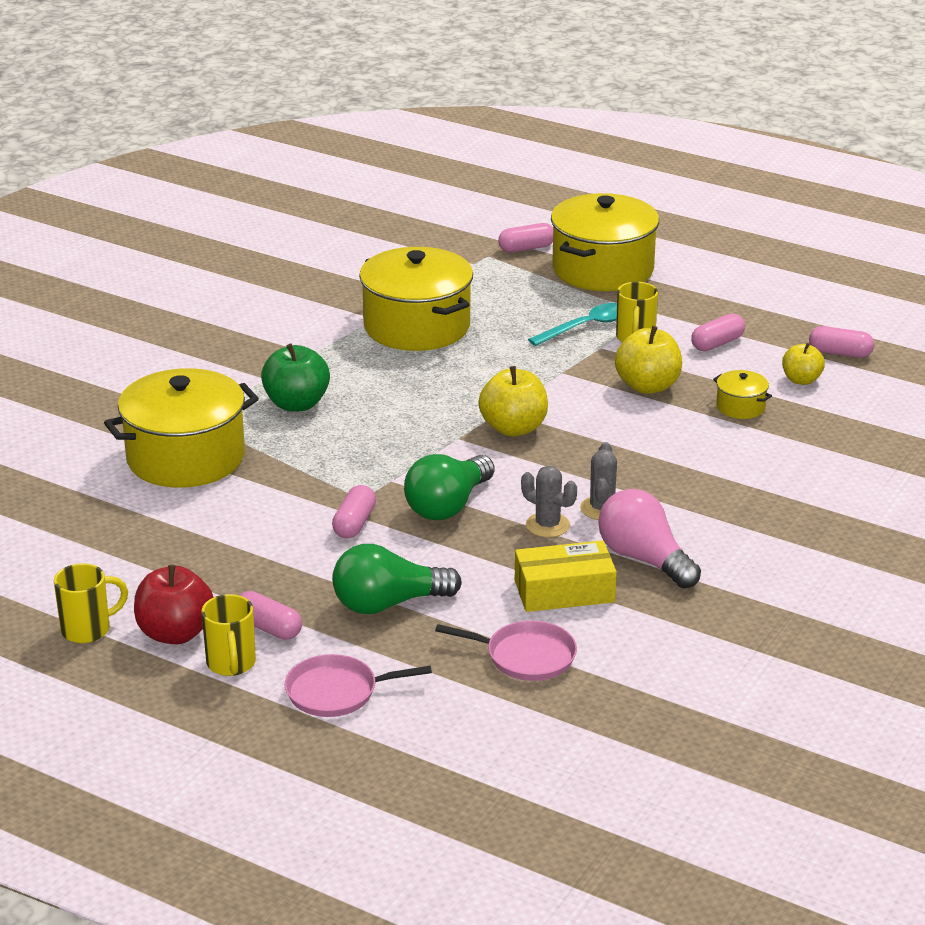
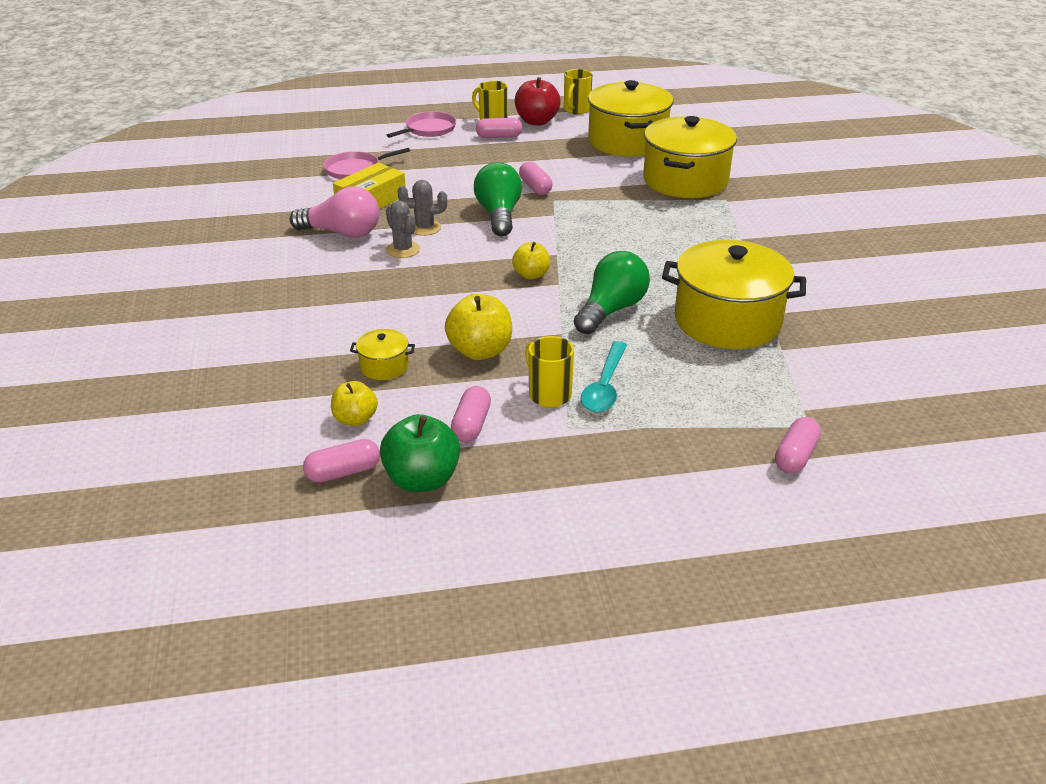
camera: 140 degrees right, 5 degrees up
green apple [261,343,330,412] -> green apple moved to [380,414,460,492]
green light bulb [332,544,462,614] -> green light bulb moved to [574,251,650,334]
yellow apple [478,366,548,436] -> yellow apple [512,242,550,279], size x0.63
yellow pot [551,193,659,291] -> yellow pot moved to [588,80,673,157]

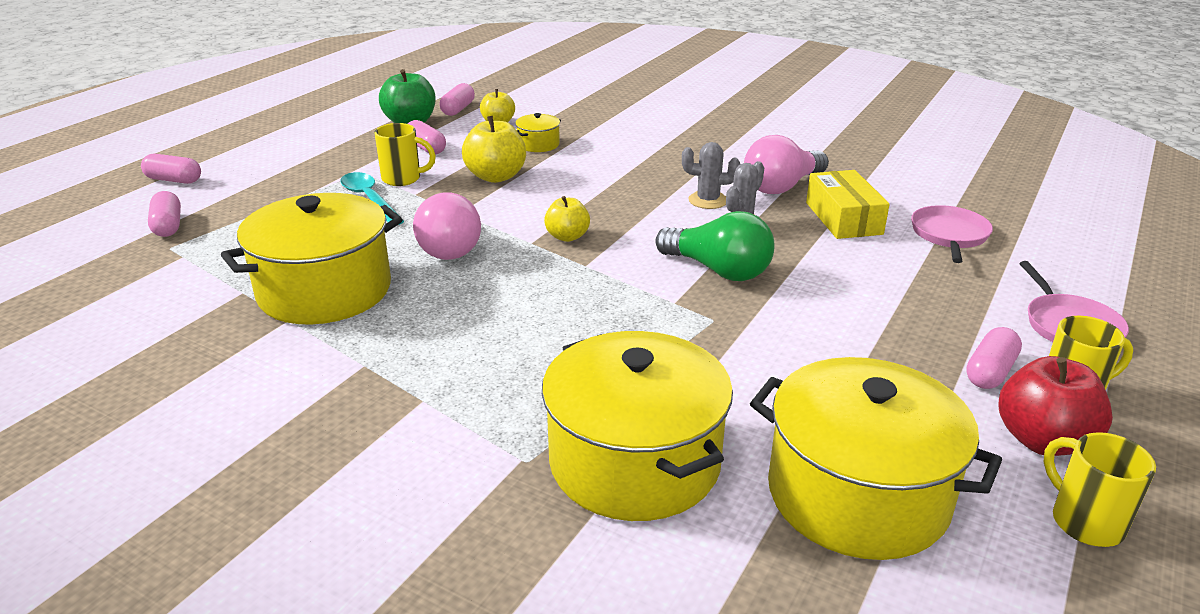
camera: 130 degrees right, 5 degrees down
pink capsule [519,161,553,195] -> pink capsule moved to [141,153,201,184]
green light bulb [574,251,650,334] -> pink light bulb [413,192,481,260]

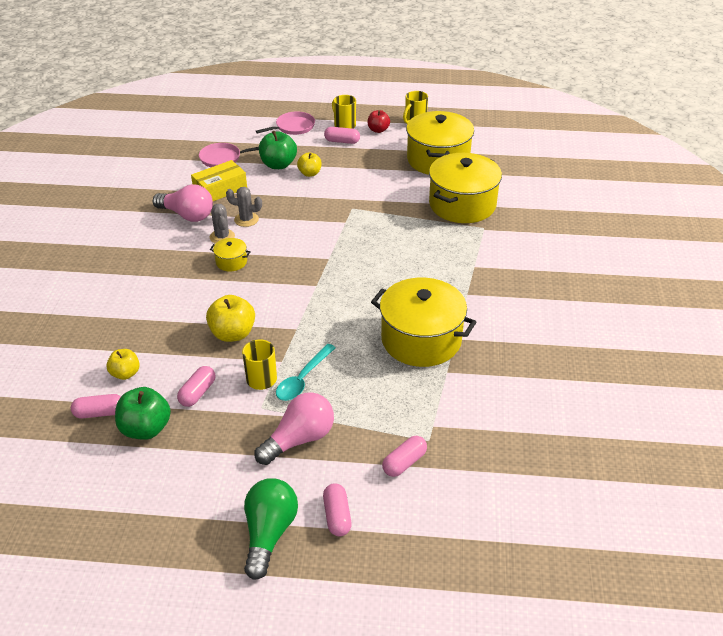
camera: 115 degrees left, 10 degrees up
pink light bulb [413,192,481,260] -> pink light bulb moved to [255,392,334,465]
yellow pot [515,113,561,152] -> yellow pot moved to [210,238,250,271]
yellow apple [544,196,590,242] -> yellow apple moved to [297,152,322,177]
green light bulb [655,211,775,281] -> green light bulb moved to [244,478,298,580]
red apple [998,356,1113,456] -> red apple [368,110,390,133], size x0.63
none -> green apple [259,131,297,169]

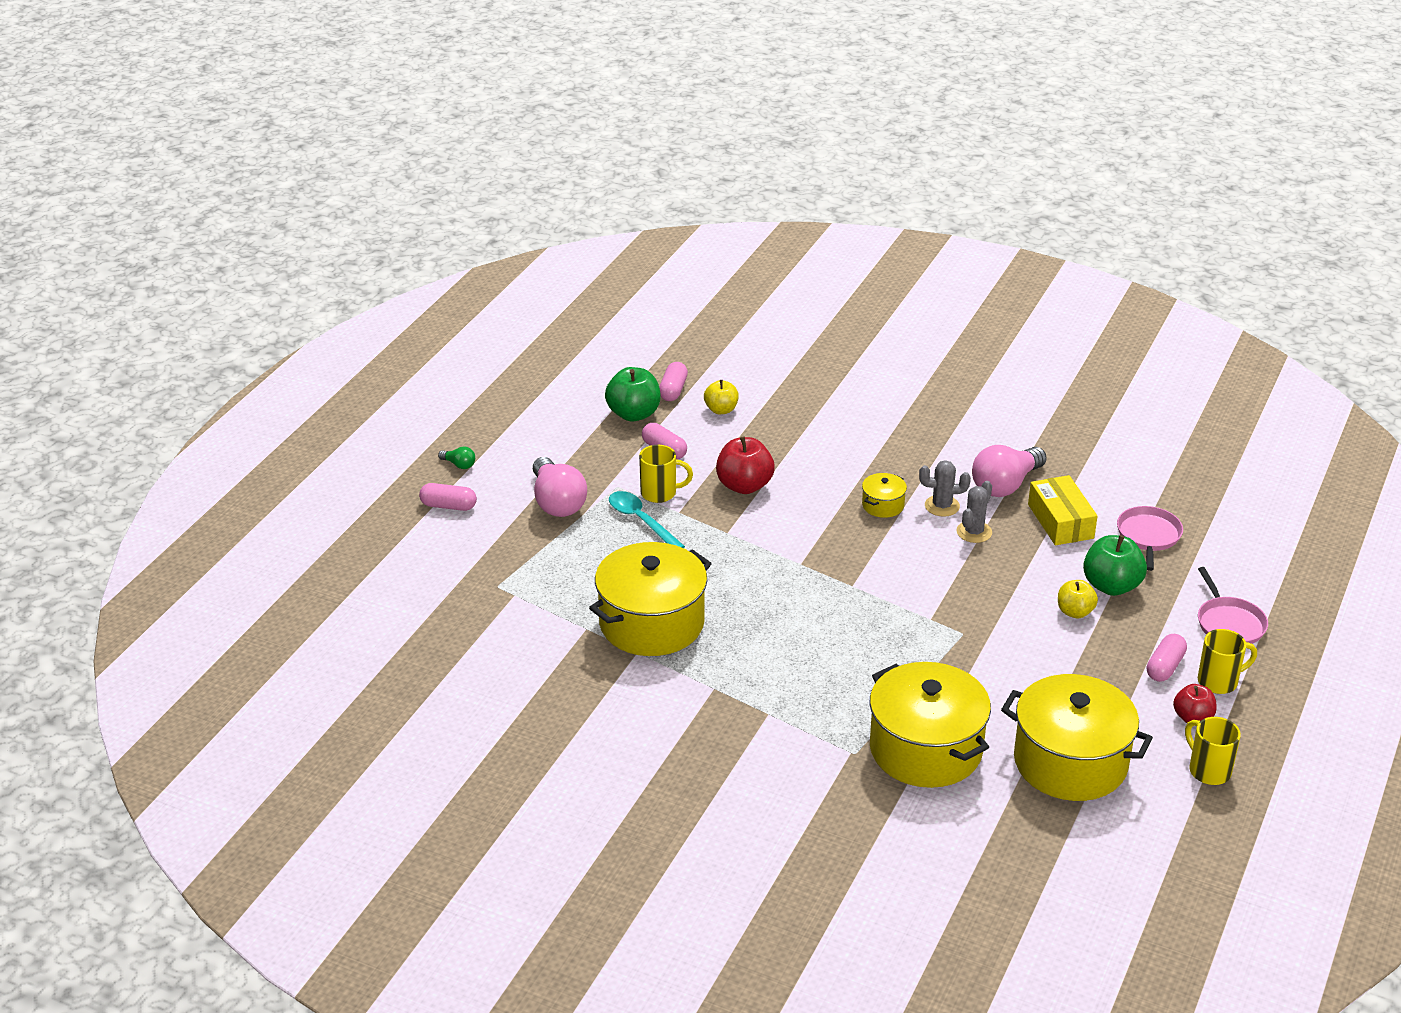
camera: 110 degrees right, 5 degrees down
yellow apple [206,295,255,342] -> red apple [716,436,775,494]
green light bulb [244,478,298,580] -> green light bulb [438,446,475,469], size x0.44
pink capsule [382,436,427,477] -> none

